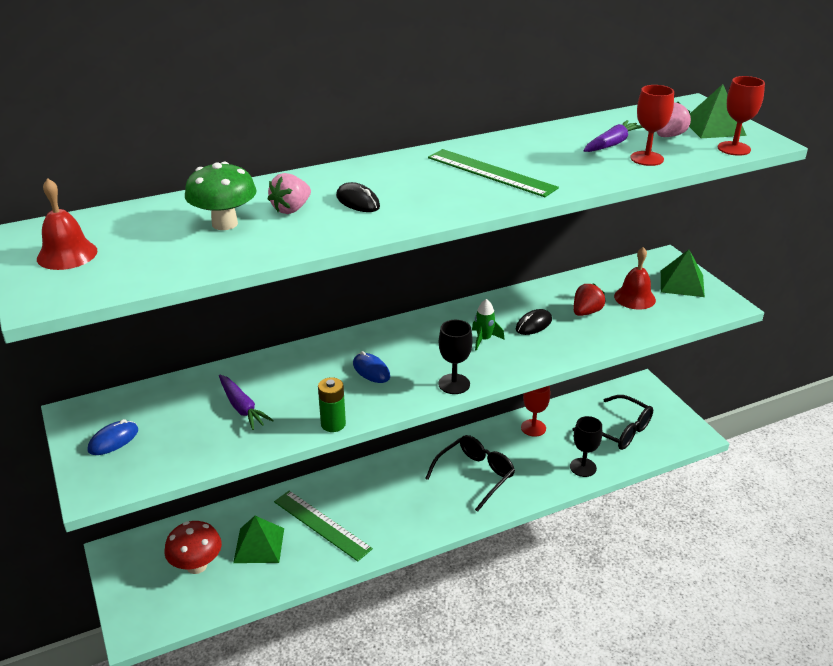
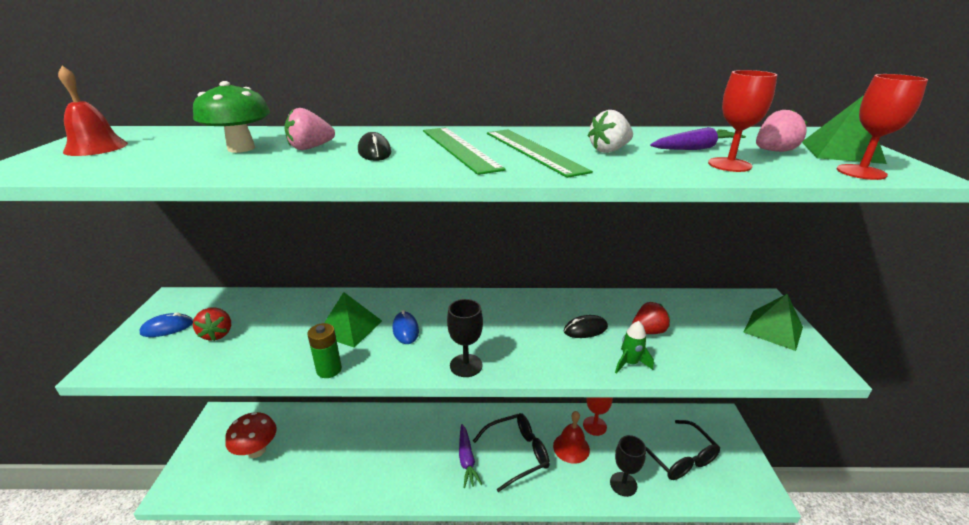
camera: 25 degrees right, 5 degrees down
purple carrot [219,375,274,430] -> purple carrot moved to [459,424,482,488]
green pyramid [233,516,284,563] -> green pyramid moved to [324,292,382,348]
green ruler [274,491,373,562] -> green ruler moved to [423,127,506,175]
green rocket [472,299,505,351] -> green rocket moved to [615,321,654,374]
red bell [614,247,656,309] -> red bell moved to [553,411,590,464]
none -> red strawberry [193,307,231,341]
none -> white strawberry [588,110,633,153]

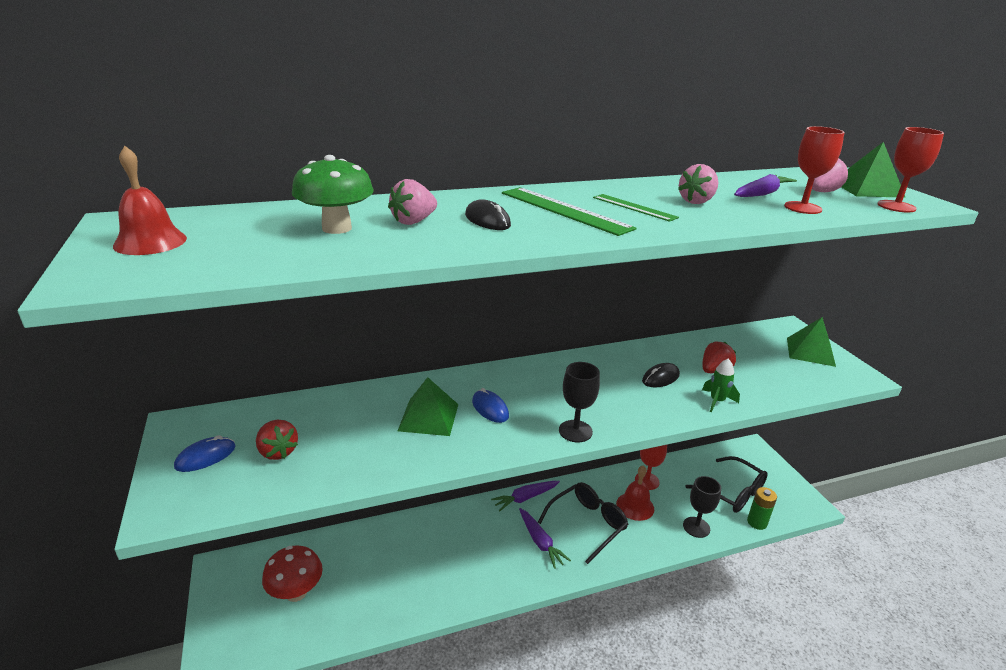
camera: 20 degrees left, 0 degrees up
green battery [307,323,342,378] -> green battery moved to [747,487,777,530]
green ruler [487,129,593,178] -> green ruler [593,194,679,222], size x0.60
white strawberry [588,110,633,153] -> pink strawberry [678,164,718,204]
none -> purple carrot [491,481,560,512]

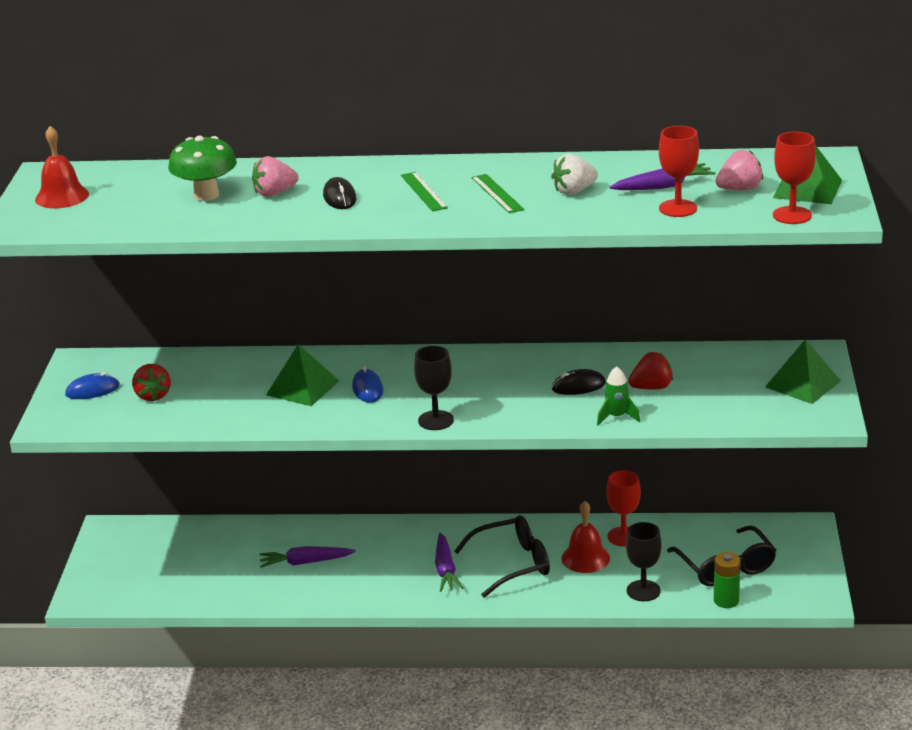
camera: 25 degrees right, 0 degrees up
red mushroom [262,545,323,602] -> none
purple carrot [491,481,560,512] -> purple carrot moved to [259,546,356,568]
green ruler [502,187,637,236] -> green ruler [401,172,448,211], size x0.60
pink strawberry [678,164,718,204] -> white strawberry [551,154,598,195]

